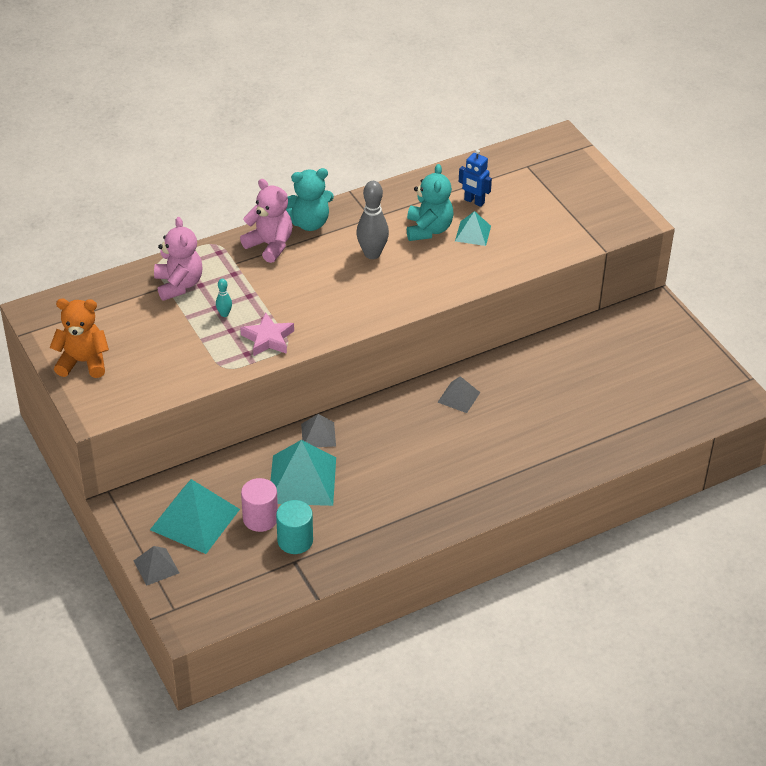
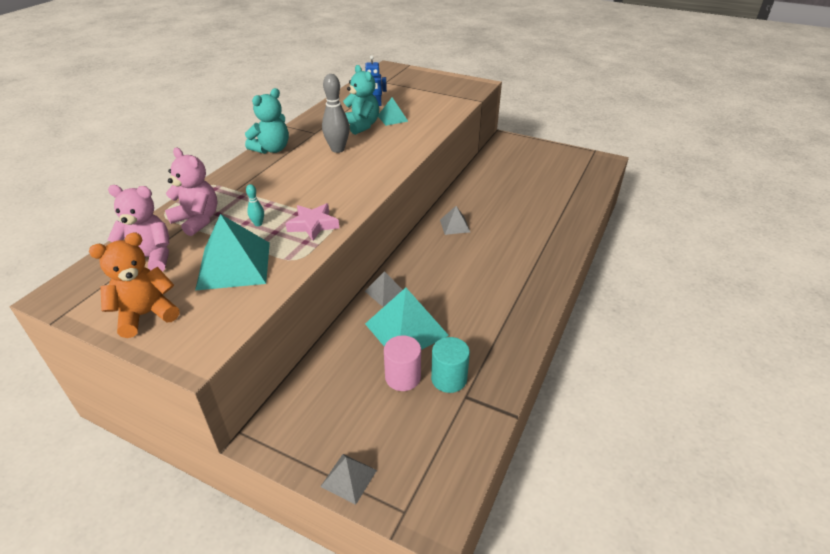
camera: 35 degrees left, 5 degrees down
turquoise pyramid [150,479,240,554] -> turquoise pyramid moved to [195,214,270,290]
pink teddy bear [240,179,293,263] -> pink teddy bear moved to [108,185,169,272]

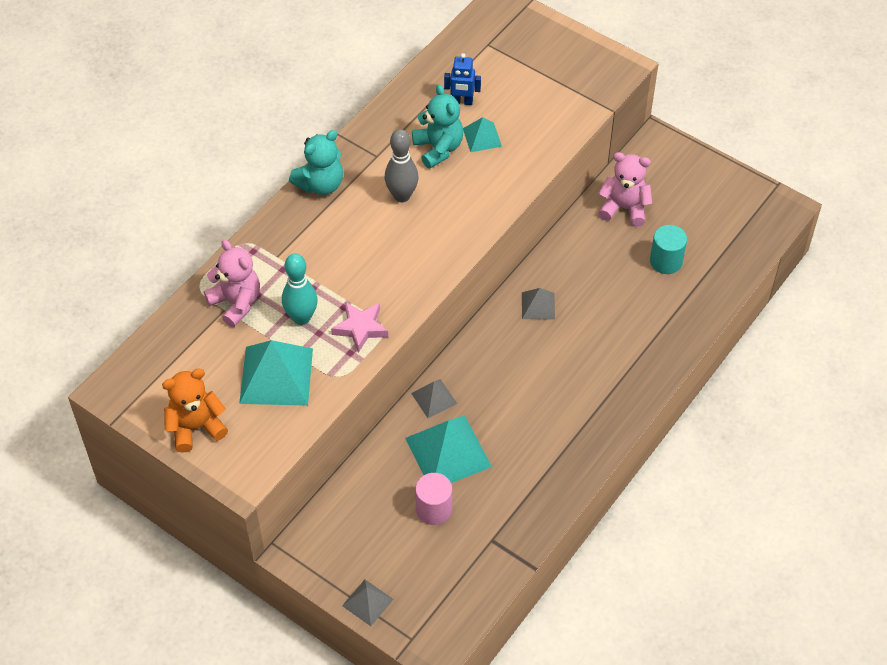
camera: 10 degrees right, 15 degrees up
pink teddy bear [108,185,169,272] -> pink teddy bear moved to [598,152,652,227]
turquoise bowling pin [246,184,264,226] -> turquoise bowling pin [282,253,318,325], size x2.03
turquoise cylinder [431,337,470,393] -> turquoise cylinder moved to [650,225,687,274]

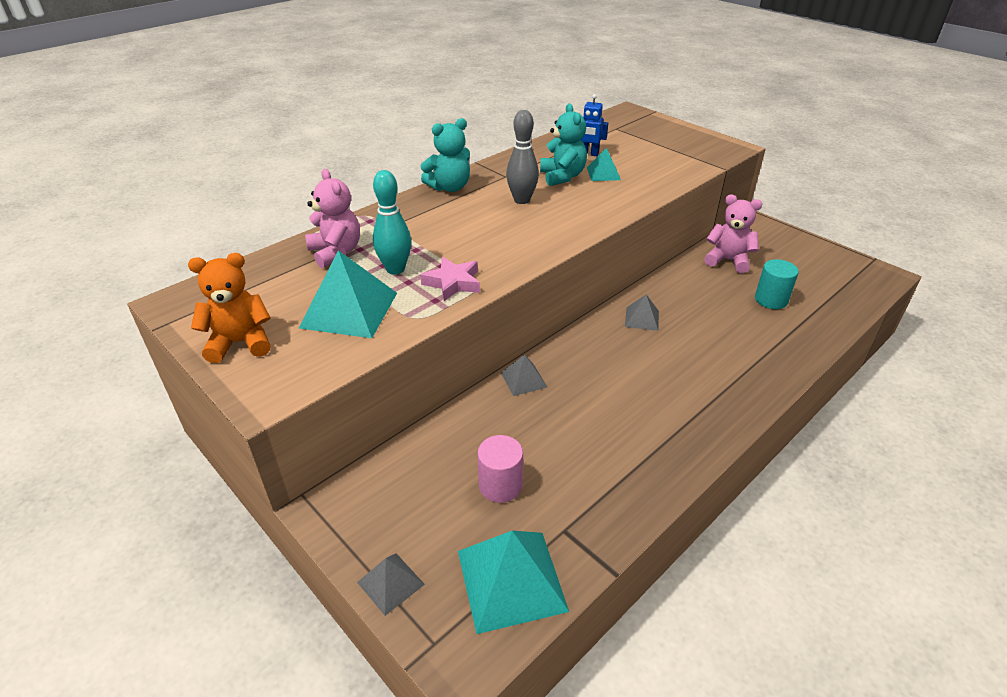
camera: 10 degrees right, 15 degrees down
turquoise pyramid [405,415,492,483] -> turquoise pyramid moved to [458,531,569,634]

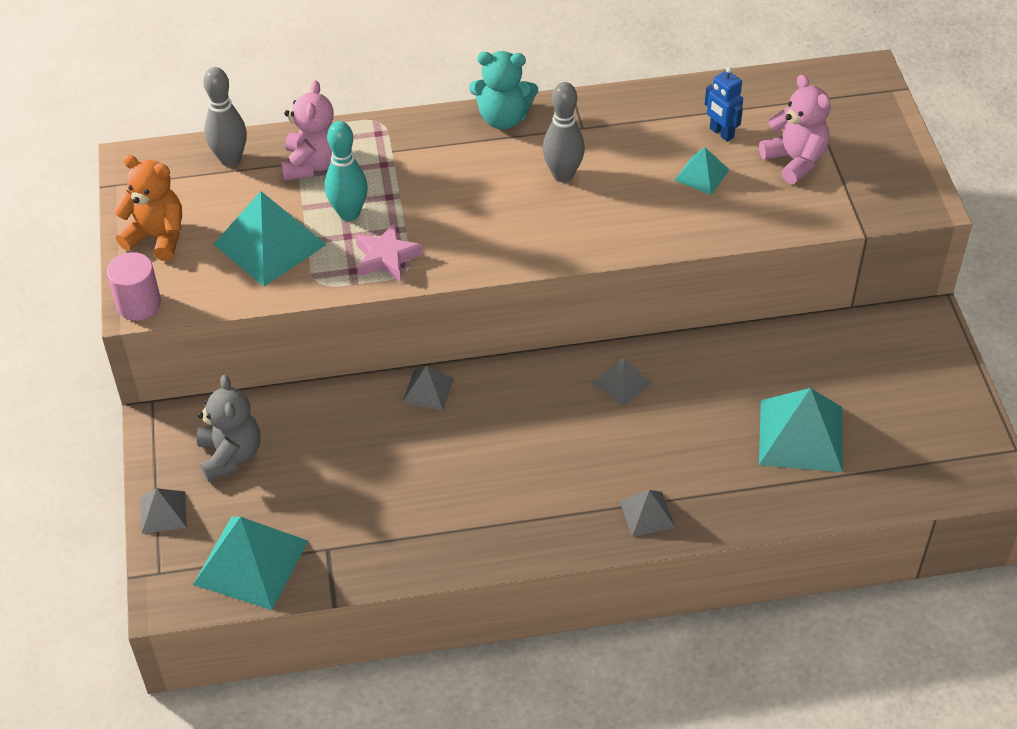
camera: 35 degrees right, 10 degrees up
pink cylinder [478,435,523,503] -> pink cylinder moved to [107,252,161,321]
turquoise teddy bear [540,103,587,186] -> none
pink teddy bear [704,194,762,273] -> pink teddy bear moved to [759,74,831,184]
turquoise cylinder [755,259,799,309] -> turquoise pyramid [759,388,843,472]
none -> grey teddy bear [197,375,260,482]
none -> grey bowling pin [203,67,247,167]
none -> grey pyramid [620,490,675,537]

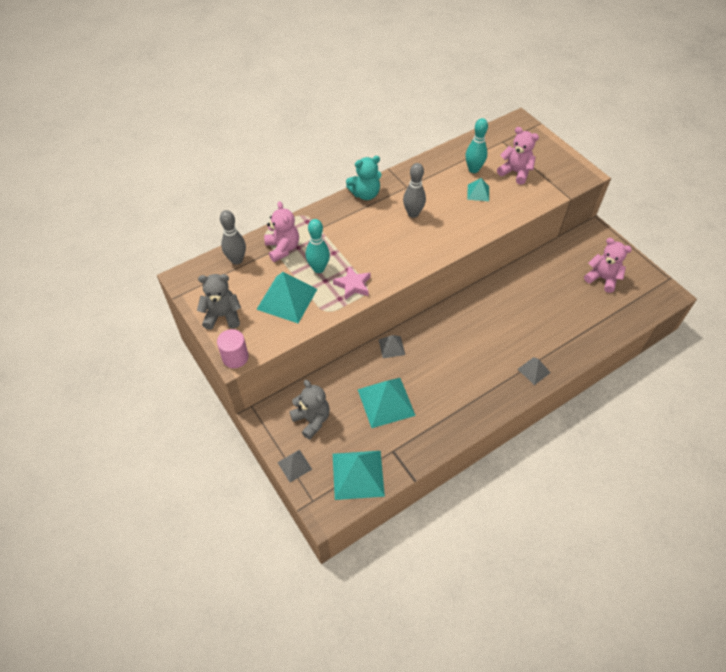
camera: 25 degrees left, 5 degrees up
orange teddy bear [114,155,182,261] -> grey teddy bear [197,274,241,330]
grey pyramid [593,358,651,406] -> none
blue robot [705,67,743,142] -> turquoise bowling pin [466,118,488,173]
turquoise pyramid [759,388,843,472] -> turquoise pyramid moved to [358,378,416,428]
none -> pink teddy bear [584,238,632,293]

